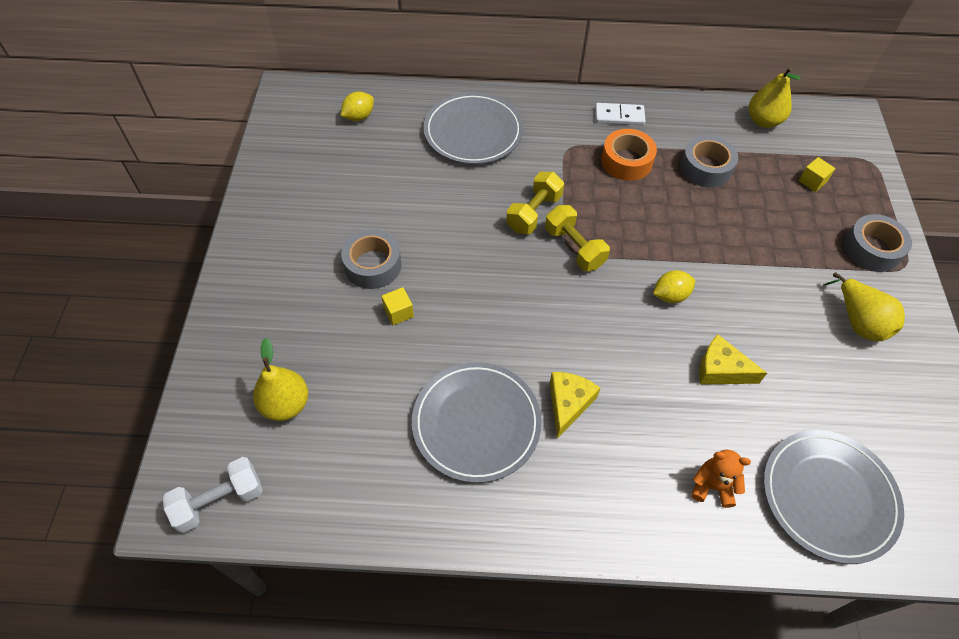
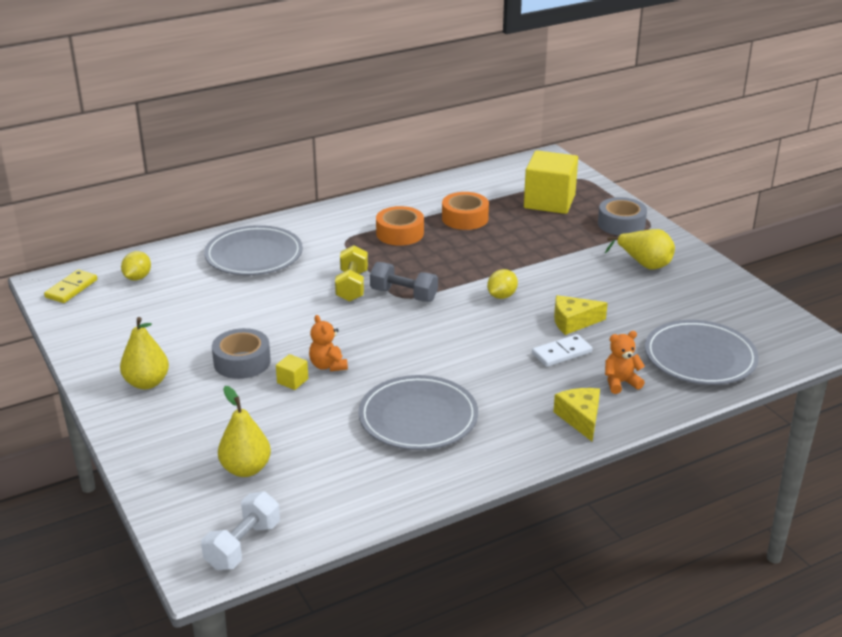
camera: 30 degrees left, 25 degrees down
yellow dumbbell [545,205,610,271] -> grey dumbbell [370,262,438,302]
yellow cheese [550,372,600,438] -> yellow cheese moved to [553,388,600,442]
white domino [595,103,646,125] -> white domino moved to [532,334,592,367]
grey tape [680,135,738,188] -> orange tape [442,192,489,230]
yellow pear [749,67,801,128] -> yellow pear moved to [120,317,169,389]
yellow cube [799,157,835,192] -> yellow cube [524,150,578,214], size x2.46
none -> yellow domino [44,269,97,303]
none -> orange teddy bear [309,315,348,371]

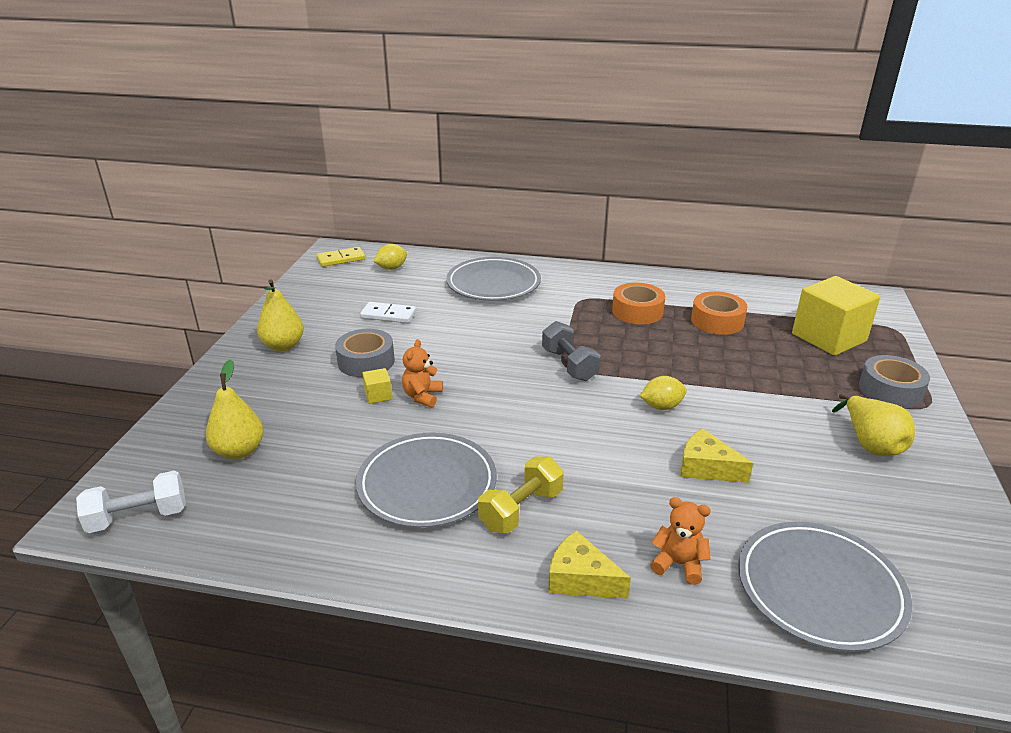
camera: 40 degrees right, 0 degrees up
yellow dumbbell [335,245,368,302] -> yellow dumbbell moved to [478,456,564,533]
white domino [532,334,592,367] -> white domino moved to [360,302,416,323]
yellow cheese [553,388,600,442] -> yellow cheese turned 90 degrees counterclockwise [548,530,631,599]

